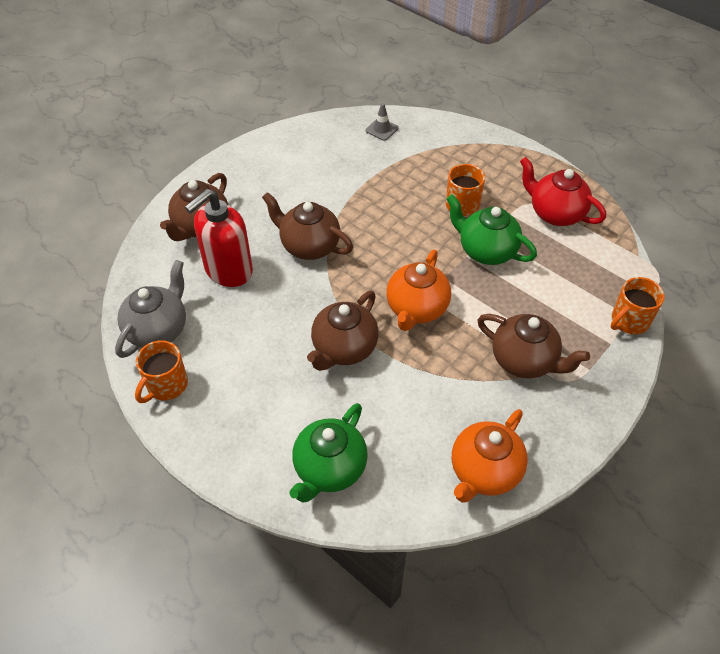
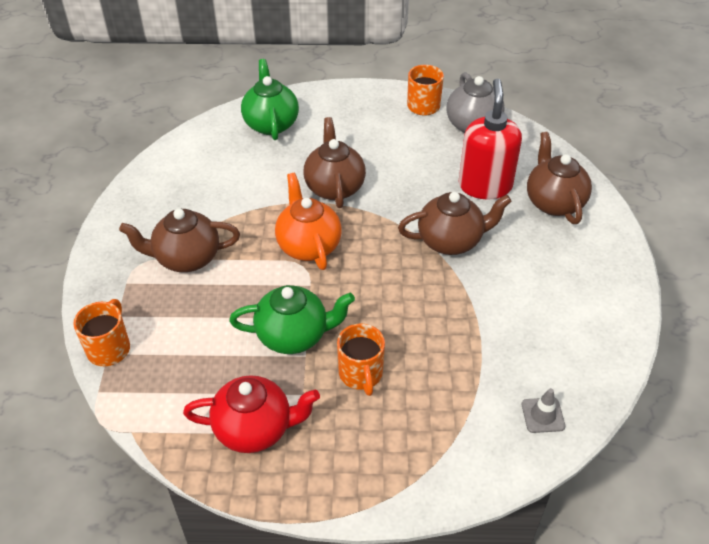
camera: 140 degrees right, 5 degrees down
orange teapot [452,409,528,503] -> none

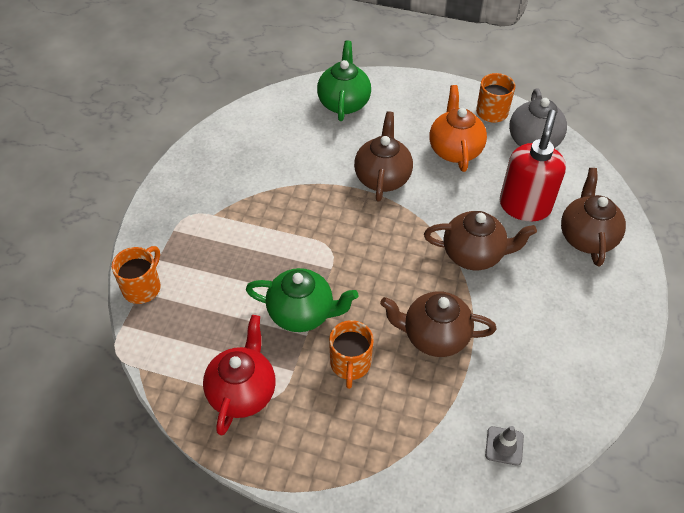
camera: 15 degrees right, 5 degrees up
brown teapot [119,209,240,272] -> brown teapot moved to [380,291,497,357]
red teapot [183,375,320,453] -> red teapot turned 90 degrees counterclockwise [203,315,276,435]
orange teapot [275,173,342,270] -> orange teapot moved to [429,85,487,172]

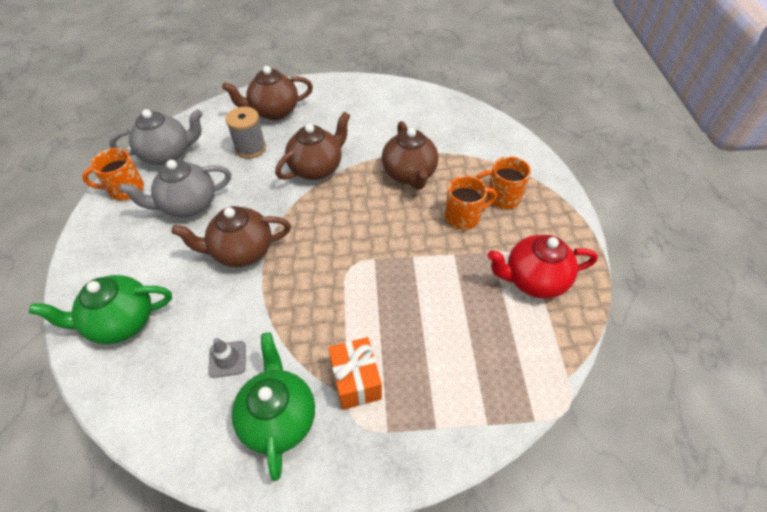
camera: 110 degrees left, 0 degrees up
orange mug [112,246,161,304] -> orange mug moved to [476,156,531,209]
green teapot [246,268,359,332] -> green teapot moved to [232,332,315,481]
brown teapot [424,211,537,270] -> brown teapot turned 60 degrees clockwise [275,112,350,180]
orange teapot [429,85,487,172] -> grey teapot [118,160,231,218]
grey traffic cone [485,426,524,466] -> grey traffic cone moved to [208,338,246,378]
red soap dispenser [500,110,566,222] -> grey spool [225,107,266,159]
none -> orange gift [328,337,382,410]

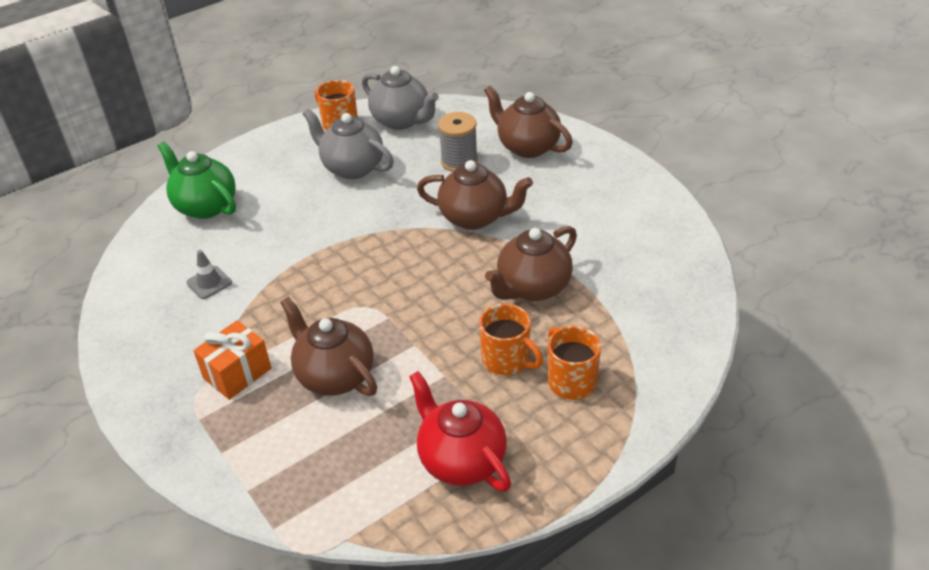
camera: 60 degrees right, 10 degrees down
brown teapot [171,206,291,268] -> brown teapot moved to [280,297,377,396]
green teapot [232,332,315,481] -> none

